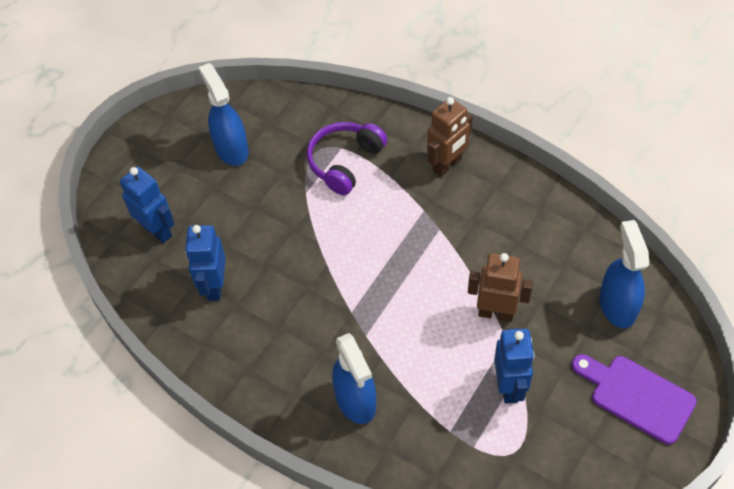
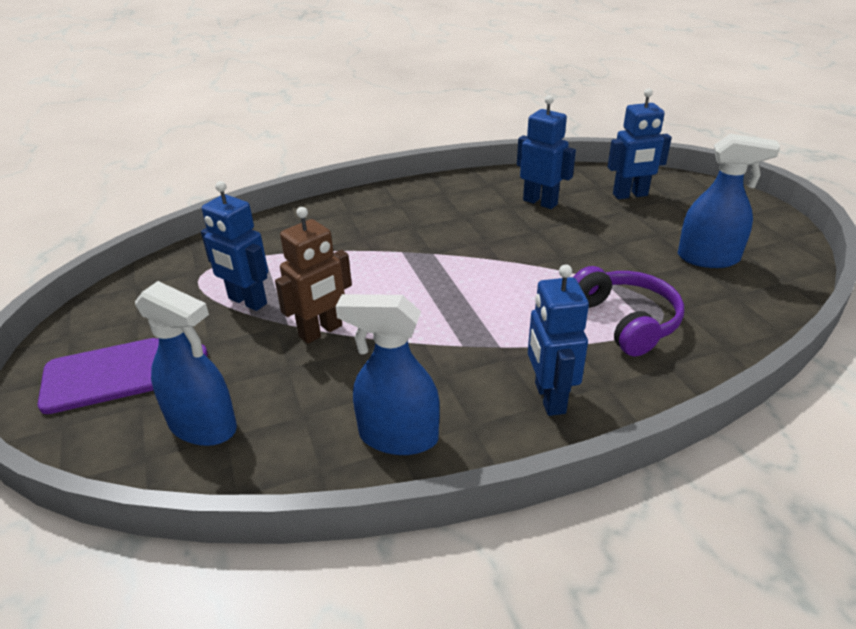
camera: 125 degrees right, 20 degrees down
blue spray bottle [332,333,376,424] -> blue spray bottle moved to [336,294,440,455]
brown robot [427,97,473,177] -> blue robot [528,264,589,416]

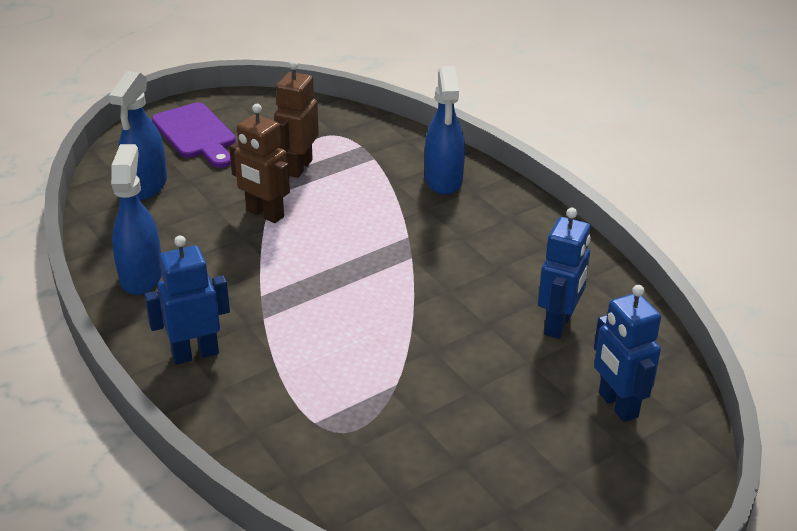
camera: 75 degrees right, 0 degrees up
blue robot [201,181,268,311] -> brown robot [274,61,319,178]
purple headphones [574,266,684,357] -> none
blue spray bottle [678,134,780,268] -> blue spray bottle moved to [425,66,465,195]

